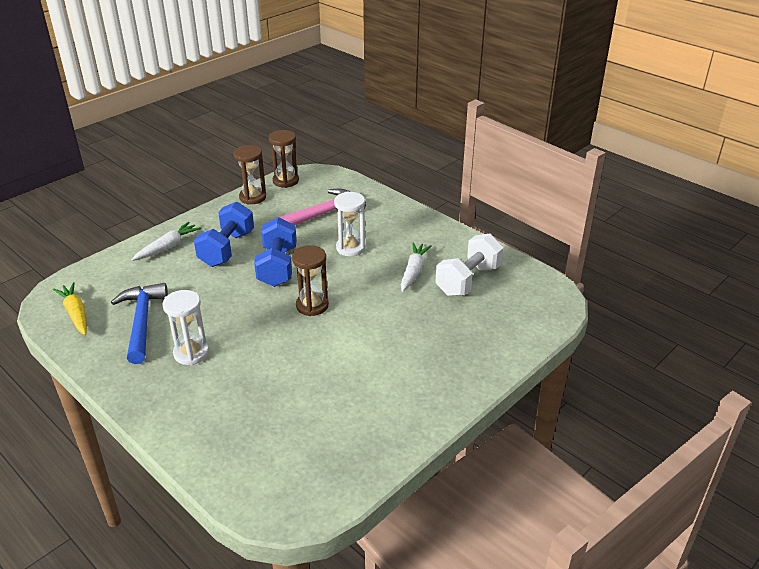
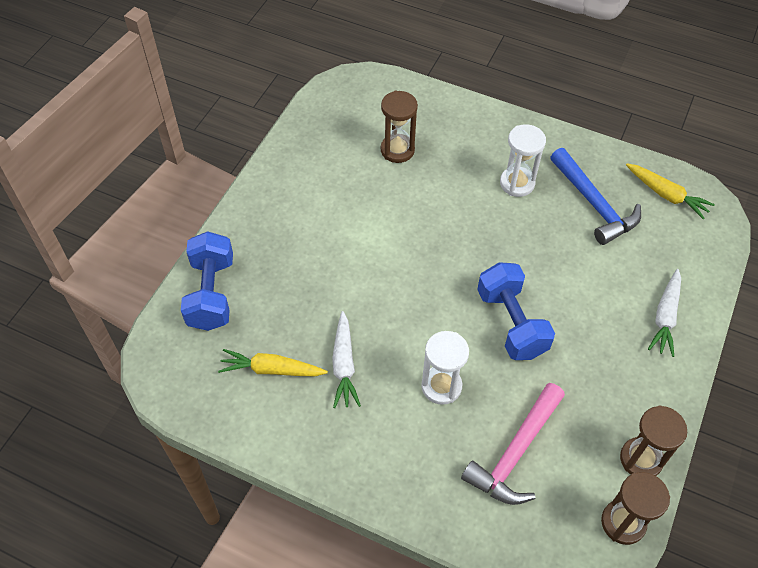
camera: 160 degrees right, 20 degrees up
blue dumbbell [194,202,254,267] -> blue dumbbell moved to [181,231,233,331]
brown hourglass [292,245,329,316] -> brown hourglass moved to [381,91,418,163]
white dumbbell [435,234,504,296] -> yellow carrot [218,349,328,376]

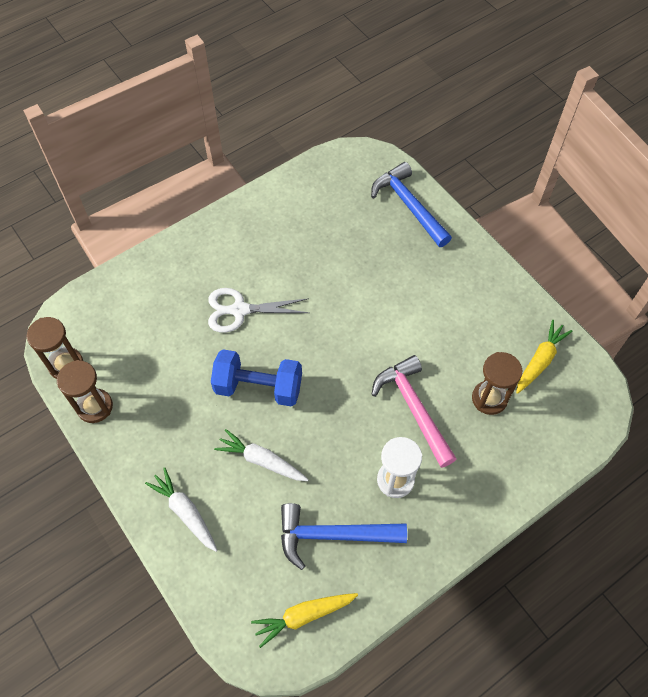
camera: 120 degrees right, 5 degrees up
blue dumbbell [181,231,233,331] -> blue hammer [371,162,452,247]
yellow carrot [218,349,328,376] -> yellow carrot moved to [516,320,573,394]
white carrot [332,311,361,408] -> white carrot moved to [214,429,309,481]
white hourglass [421,331,469,405] -> white scissors [208,288,309,333]
pink hammer [461,383,565,505] -> pink hammer moved to [371,355,457,468]

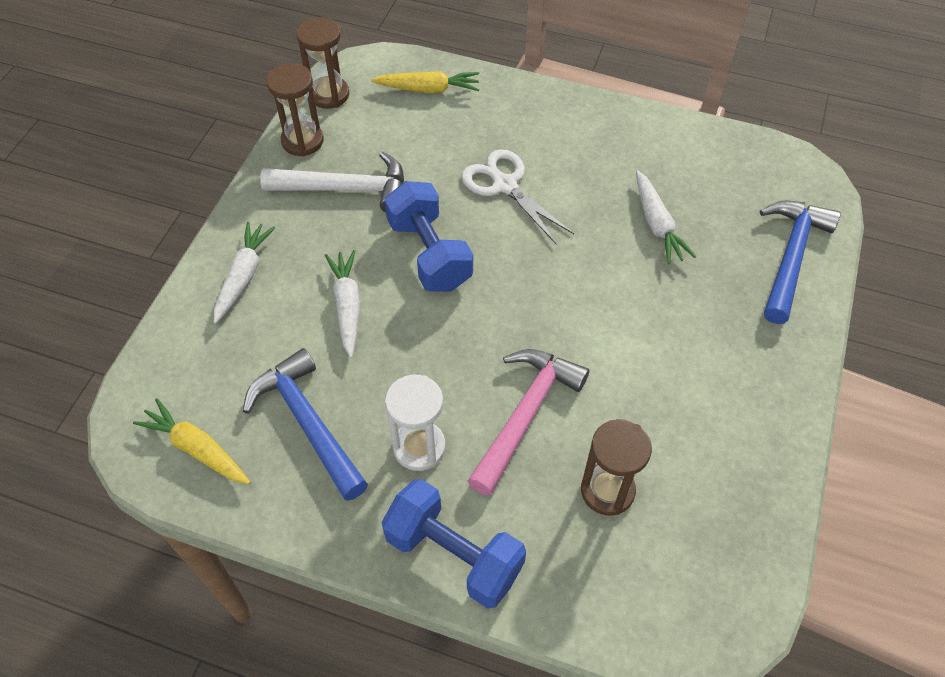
camera: 55 degrees right, 5 degrees down
yellow carrot [516,320,573,394] -> yellow carrot moved to [371,71,479,93]
none -> white hammer [260,151,404,212]
none -> blue dumbbell [382,479,526,609]
none -> white carrot [636,170,696,264]

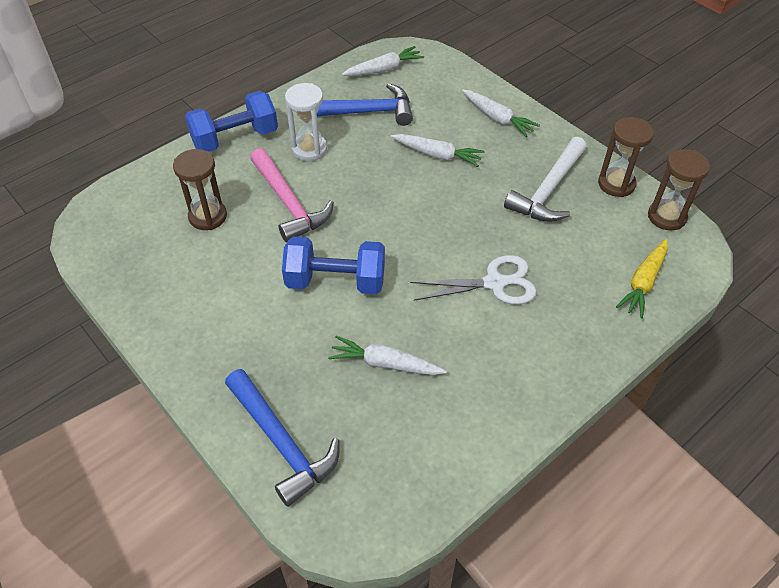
camera: 120 degrees right, 5 degrees down
yellow carrot [133,398,250,484] -> white carrot [342,46,424,76]
blue dumbbell [385,181,473,292] -> blue dumbbell moved to [282,237,385,294]

